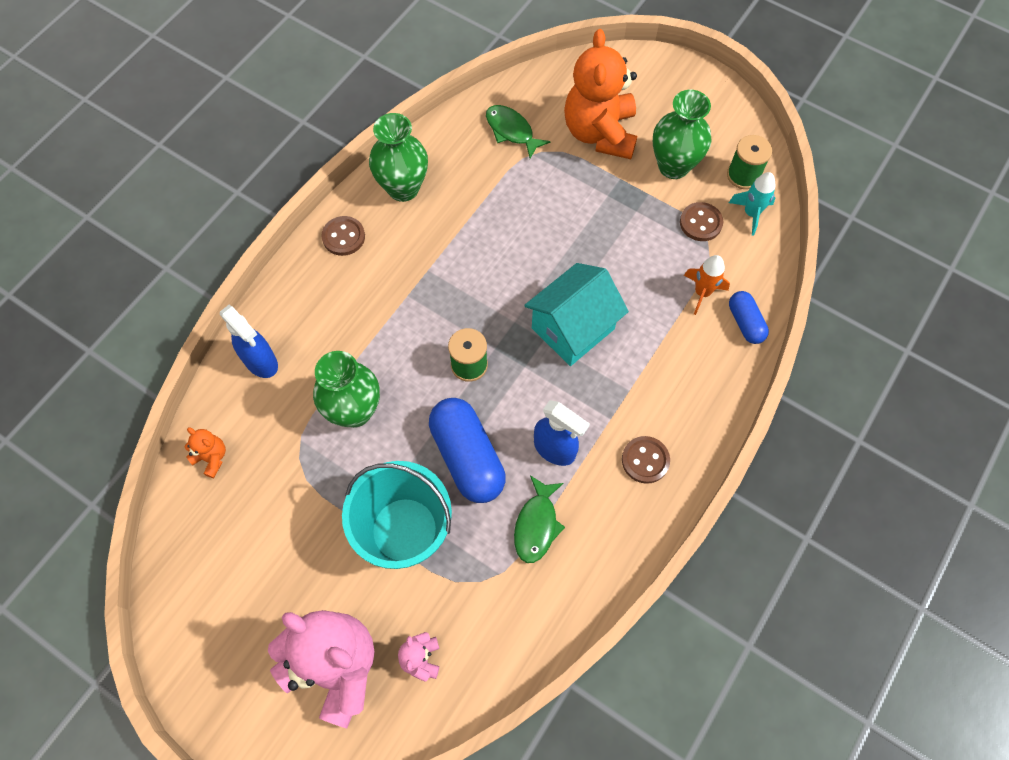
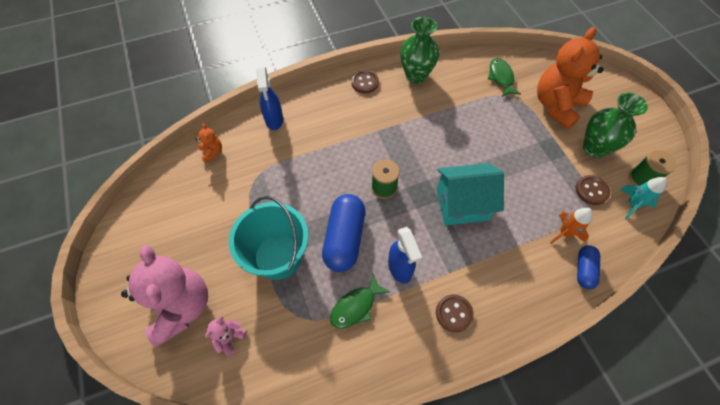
camera: 35 degrees right, 5 degrees down
green vase [313,351,380,428] -> none

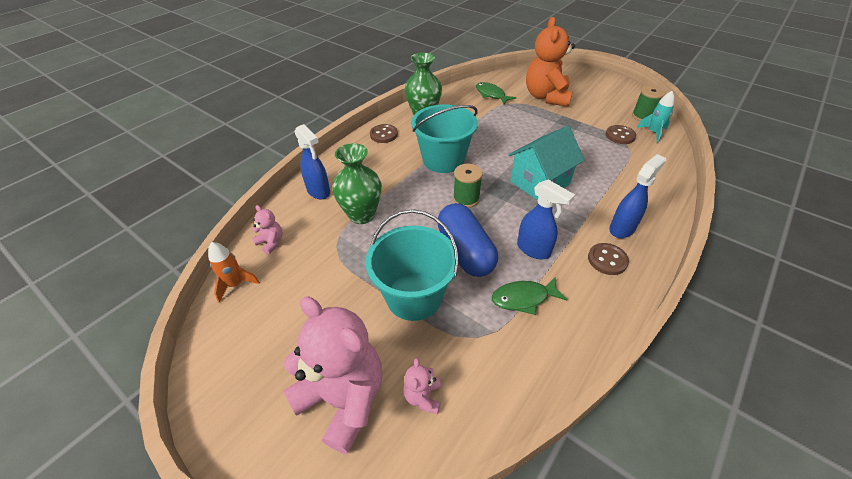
camera: 30 degrees left, 15 degrees down
orange teddy bear [196,123,222,163] -> pink teddy bear [252,205,283,255]
green fish [330,274,390,329] -> green fish turned 60 degrees clockwise [492,277,568,315]
orange rocket [550,208,593,244] -> orange rocket moved to [208,242,260,303]
blue capsule [577,245,600,289] -> none
green vase [583,92,648,158] -> green vase moved to [332,143,382,224]
none -> turquoise bucket [411,104,478,173]
none -> blue spray bottle [609,154,666,238]

